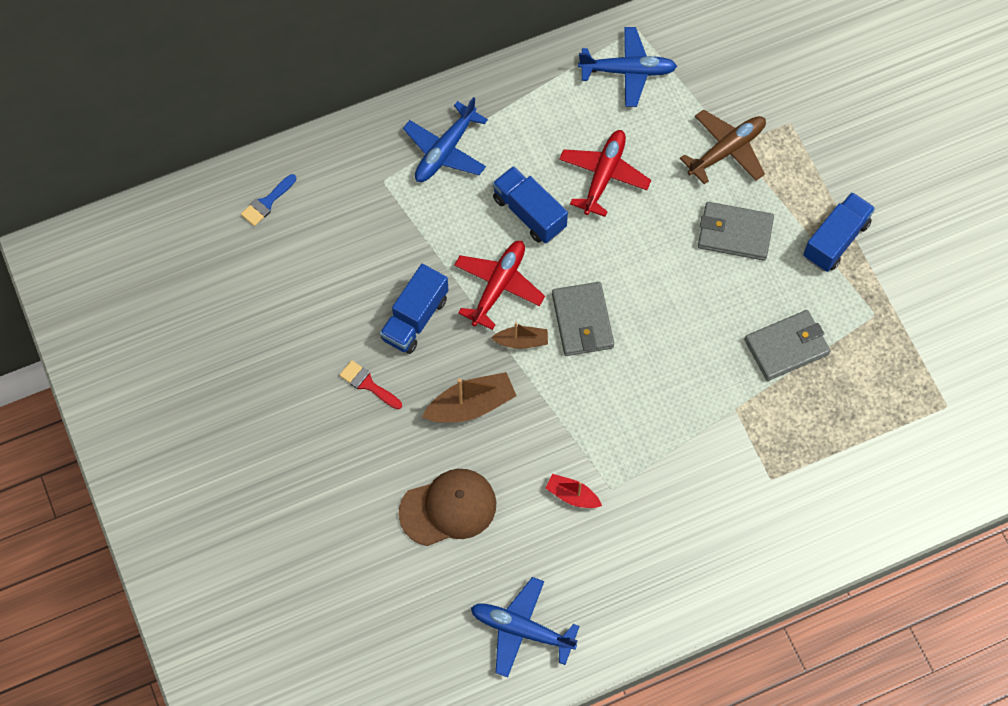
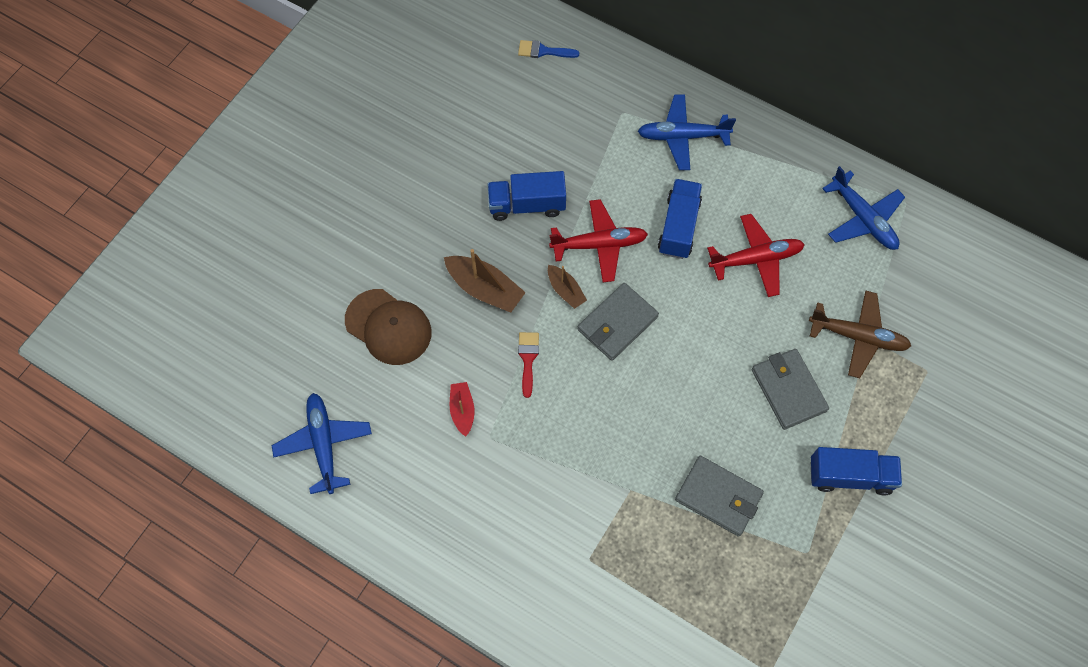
camera: 55 degrees right, 0 degrees up
red brush [339,360,402,410] -> red brush moved to [518,332,539,398]

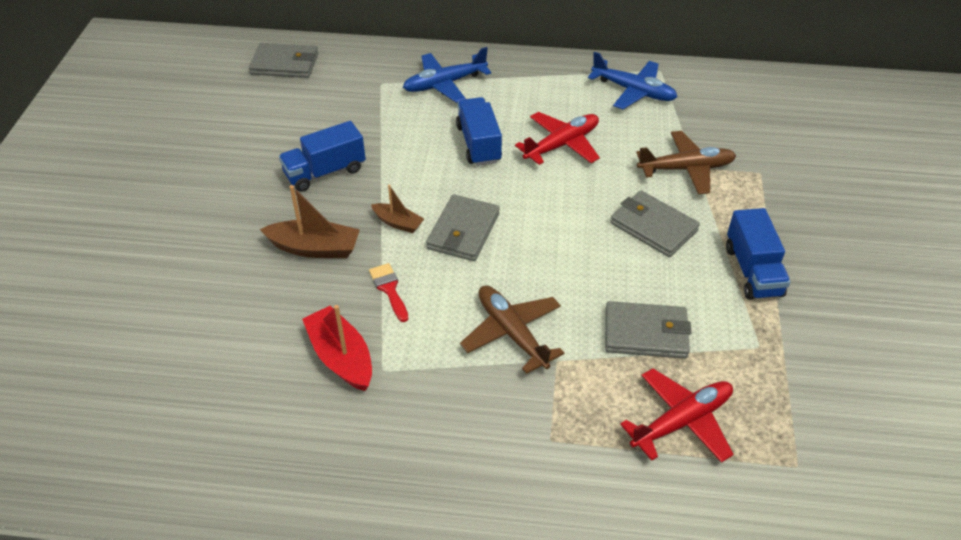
camera: 25 degrees left, 20 degrees down
blue plane [271,393,372,494] -> none
brown cap [345,289,431,365] -> none
red boat [450,382,475,437] -> red boat [302,305,372,391], size x1.66
blue brush [518,40,579,58] -> grey wallet [249,43,318,78]
red plane [549,199,648,282] -> red plane moved to [620,368,734,463]
blue truck [811,447,902,496] -> blue truck turned 105 degrees clockwise [726,208,791,300]
none -> brown plane [460,285,564,374]

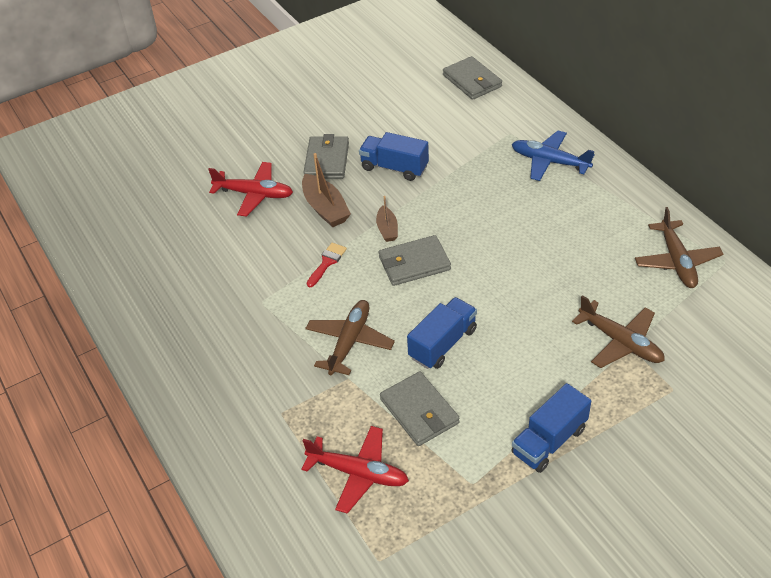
camera: 55 degrees right, 0 degrees up
red boat [302,305,372,391] -> none
blue truck [456,97,502,166] -> blue truck moved to [407,297,477,369]
red plane [515,112,600,165] -> red plane moved to [208,162,293,217]
blue plane [588,52,677,109] -> brown plane [635,207,724,288]
grey wallet [610,191,700,257] -> grey wallet moved to [303,134,349,179]

